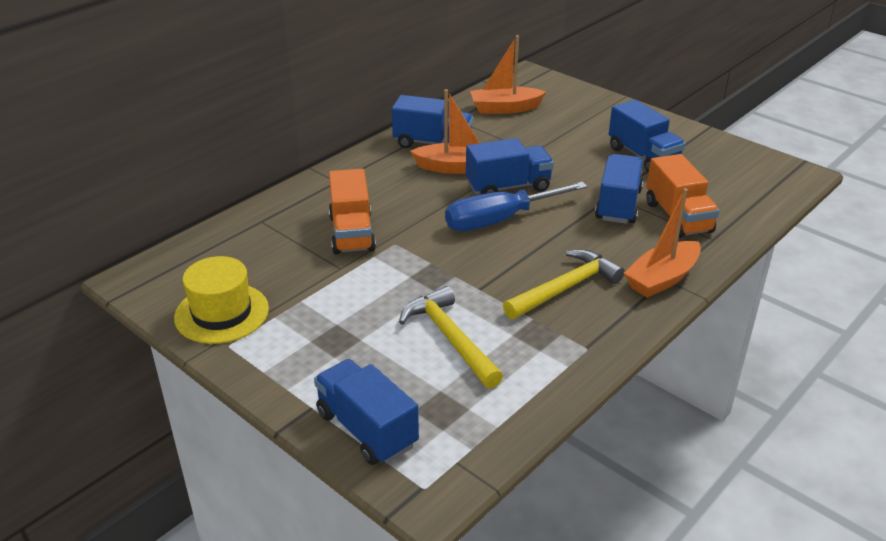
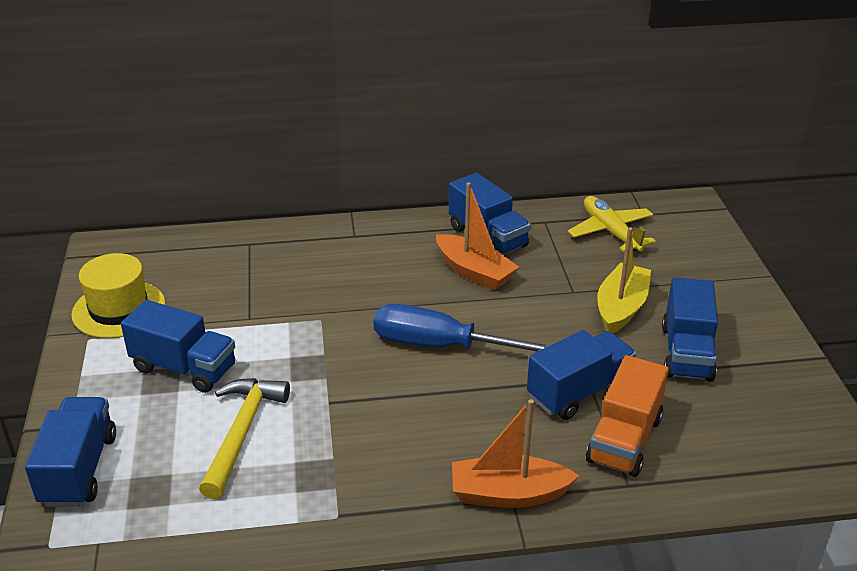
camera: 40 degrees right, 0 degrees up
orange truck [329,169,376,254] -> none
blue truck [466,138,554,194] -> blue truck moved to [121,300,235,393]
orange boat [470,35,546,114] -> yellow plane [568,196,656,252]
yellow hammer [503,249,625,319] -> none
none -> yellow boat [597,227,651,333]

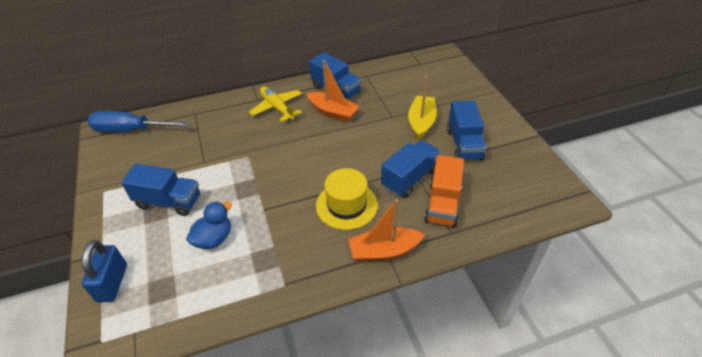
camera: 10 degrees left, 10 degrees up
blue truck [25,397,116,507] -> blue padlock [82,240,127,302]
yellow hat [71,253,166,338] -> yellow hat moved to [316,168,378,230]
yellow hammer [199,378,290,499] -> blue duck [186,201,232,249]
blue screwdriver [373,304,550,352] -> blue screwdriver moved to [88,111,191,132]
yellow plane [568,196,656,252] -> yellow plane moved to [249,86,302,122]

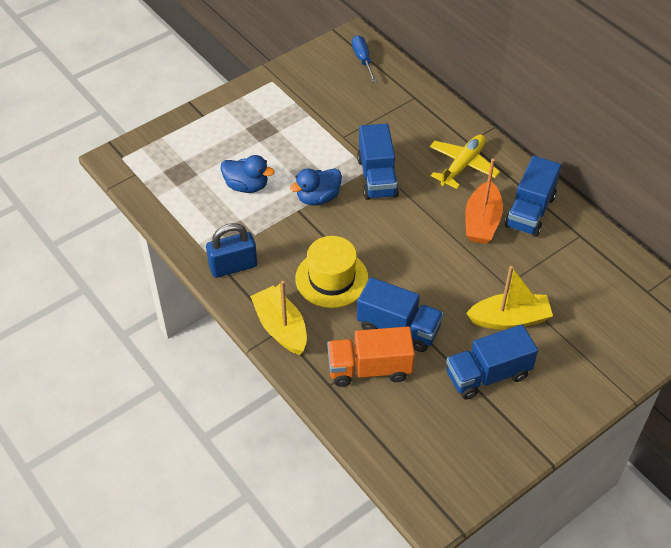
camera: 70 degrees right, 5 degrees up
blue padlock [82,240,127,302] -> blue padlock moved to [206,223,257,278]
blue screwdriver [88,111,191,132] -> blue screwdriver [352,35,377,82], size x0.58
blue truck [121,164,200,216] -> blue truck moved to [357,123,399,200]
orange boat [348,199,425,262] -> yellow boat [250,281,307,355]
none -> blue duck [290,168,342,205]

